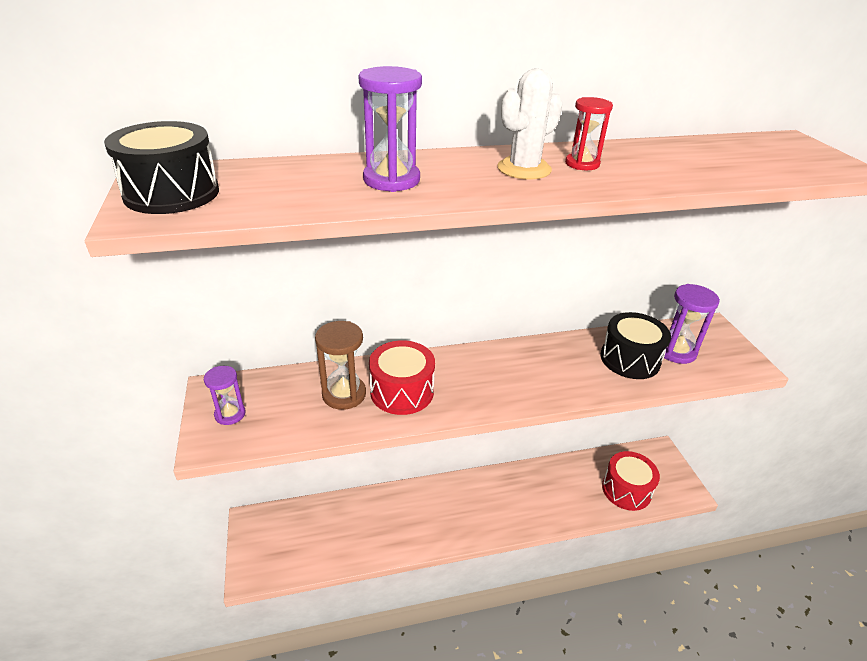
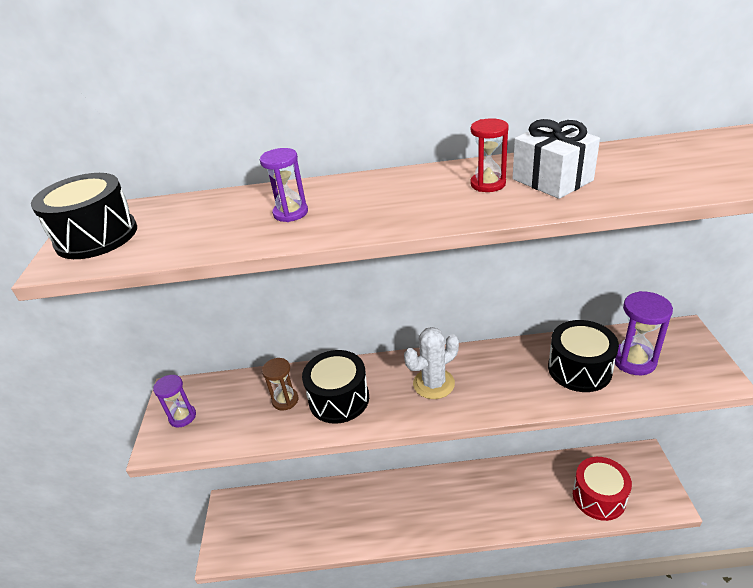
camera: 15 degrees right, 0 degrees up
brown hourglass [315,321,366,410] -> brown hourglass [262,358,298,411], size x0.65
purple hourglass [358,66,422,192] -> purple hourglass [260,148,308,222], size x0.65
red drum [369,340,435,415] -> black drum [302,350,369,424]
white cactus [497,68,563,179] -> white cactus moved to [404,327,459,399]
none -> white gift [513,119,600,199]

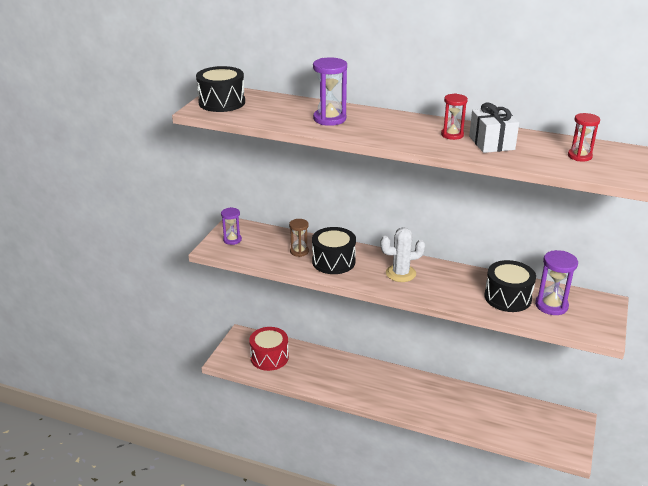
camera: 20 degrees right, 5 degrees down
purple hourglass [260,148,308,222] -> purple hourglass [313,57,347,126], size x1.53
red drum [573,457,632,521] -> red drum moved to [249,327,289,371]
none -> red hourglass [568,113,600,162]

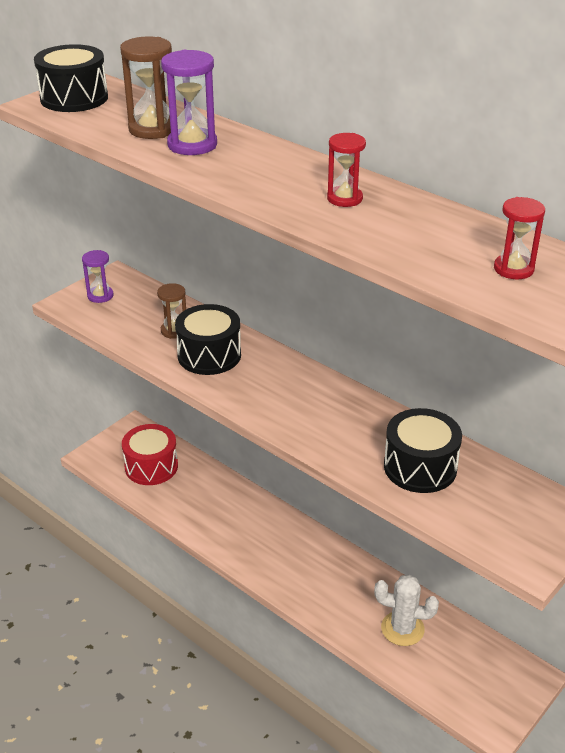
camera: 20 degrees right, 5 degrees up
white cactus [380,227,425,282] -> white cactus moved to [374,574,439,646]
white gift [469,103,519,153] -> none
purple hourglass [535,250,578,315] -> none
none -> brown hourglass [120,36,172,139]

